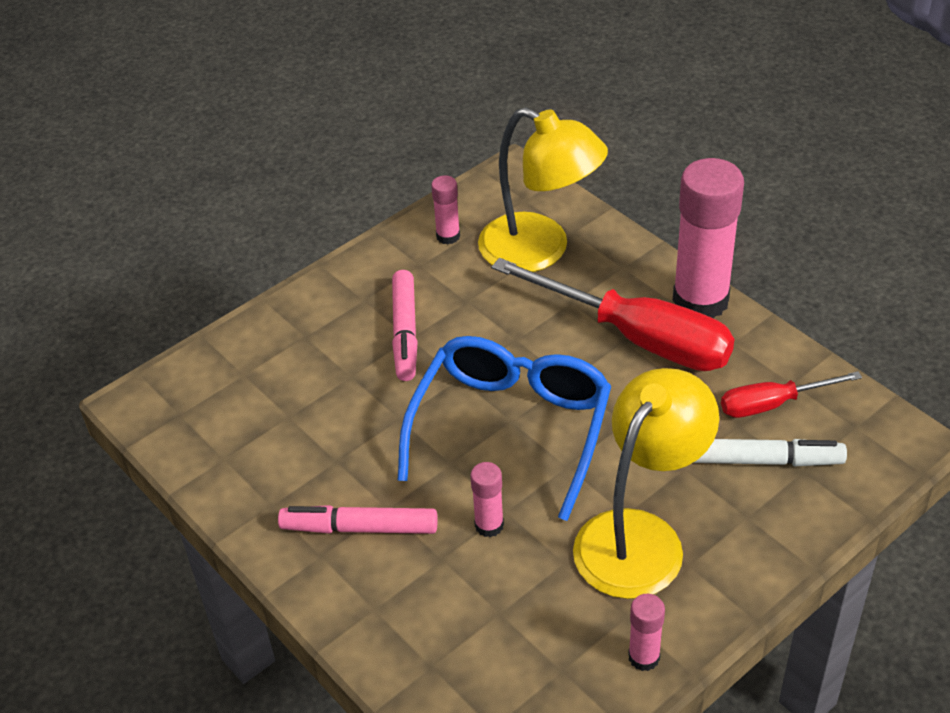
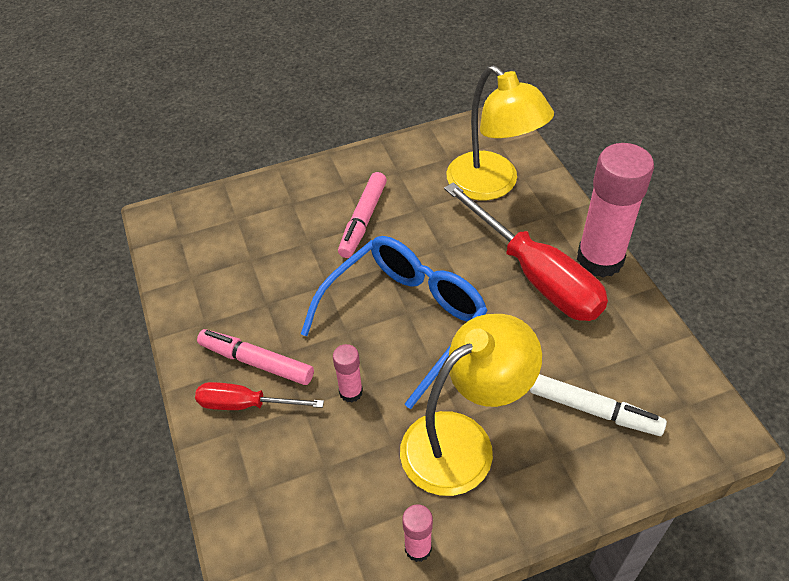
camera: 20 degrees right, 5 degrees up
pink glue stick [431,175,460,245] -> none
red screwdriver [721,371,862,418] -> red screwdriver moved to [195,382,324,410]

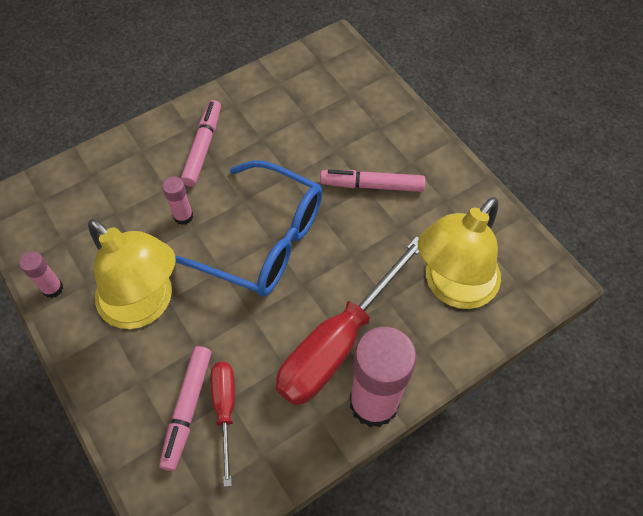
camera: 75 degrees right, 10 degrees up
red screwdriver [195,382,324,410] -> red screwdriver moved to [211,362,235,487]
white marker [530,374,667,436] -> pink marker [159,346,211,471]

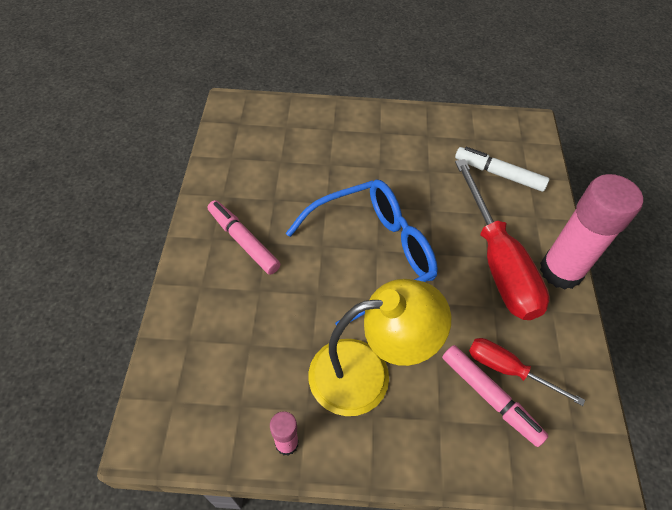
camera: 55 degrees left, 5 degrees down
pink glue stick [162,176,193,225] -> none
pink marker [320,169,425,192] -> none
yellow lamp [418,197,501,309] -> white marker [455,147,549,192]

